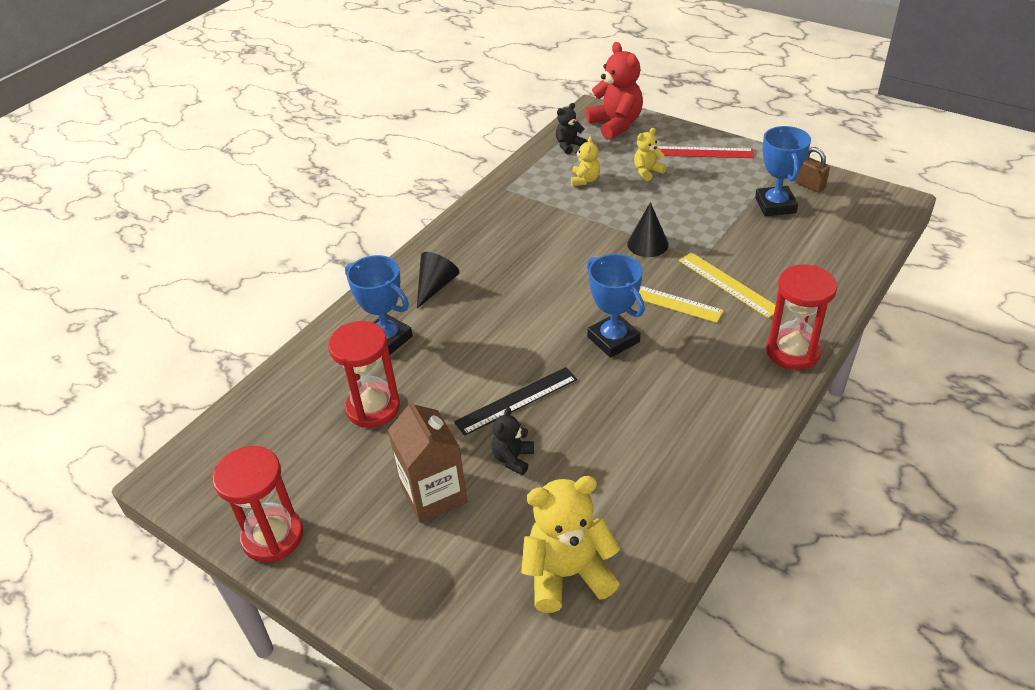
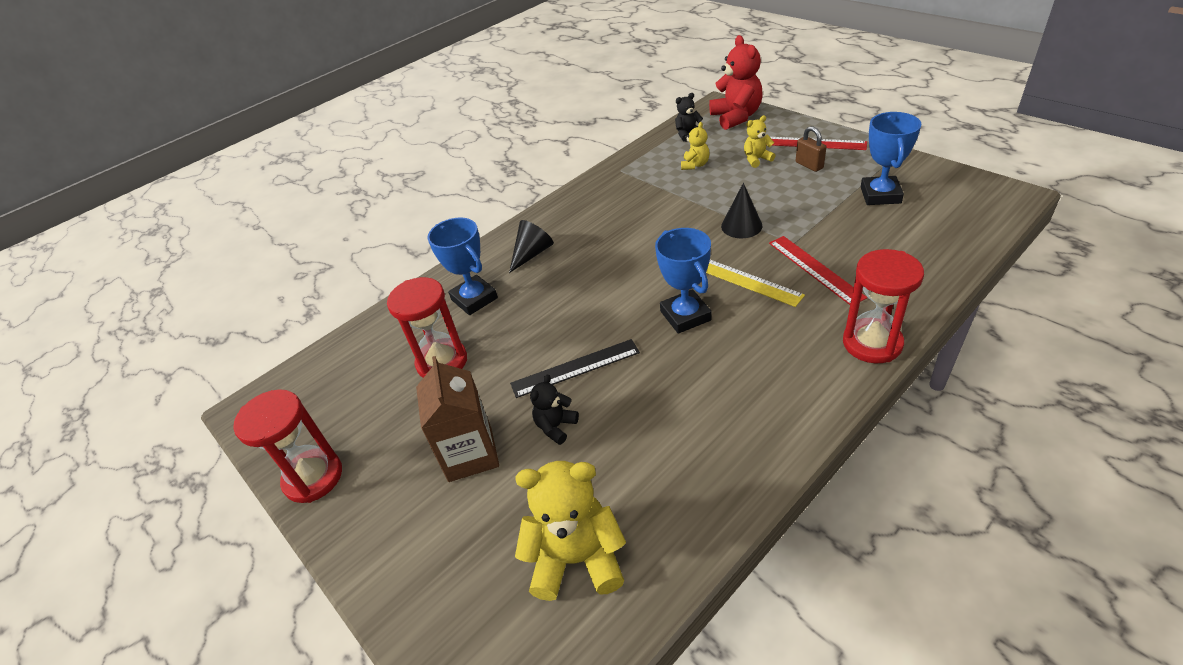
camera: 15 degrees right, 0 degrees up
yellow ruler [679,252,776,318] -> red ruler [769,236,867,305]
brown padlock [795,147,830,192] -> brown padlock moved to [796,126,826,172]

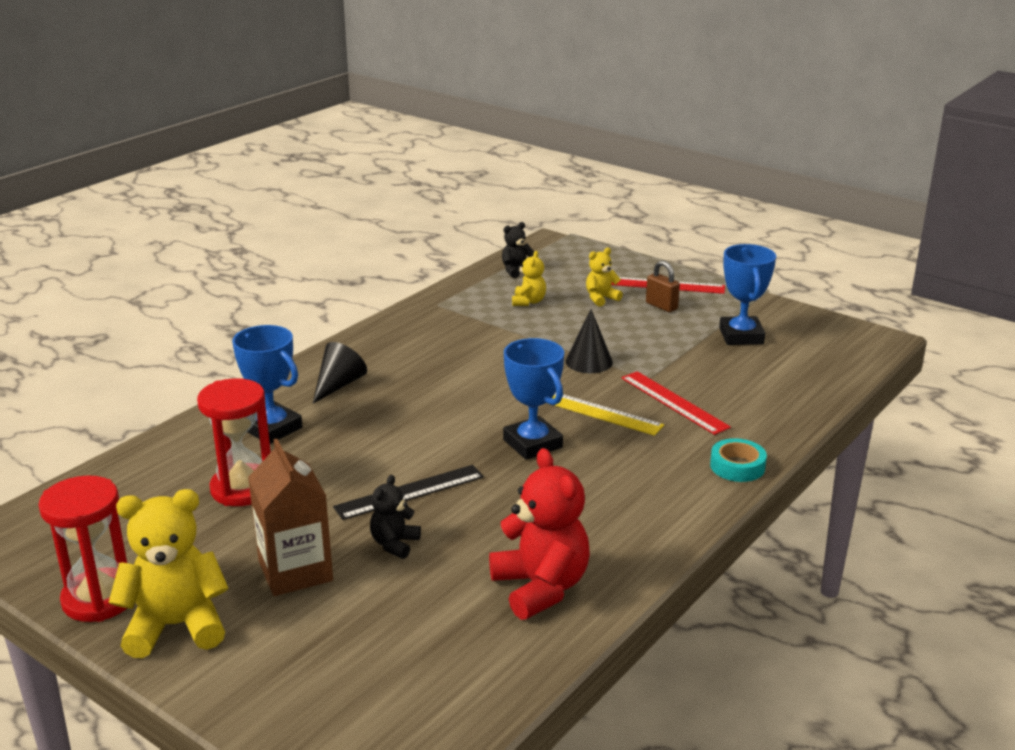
camera: 15 degrees left, 15 degrees down
yellow teddy bear [515,461,626,601] -> yellow teddy bear moved to [108,489,229,658]
red teddy bear [709,35,763,130] -> red teddy bear moved to [489,448,590,620]
red hourglass [843,249,924,363] -> turquoise tape [710,438,767,482]

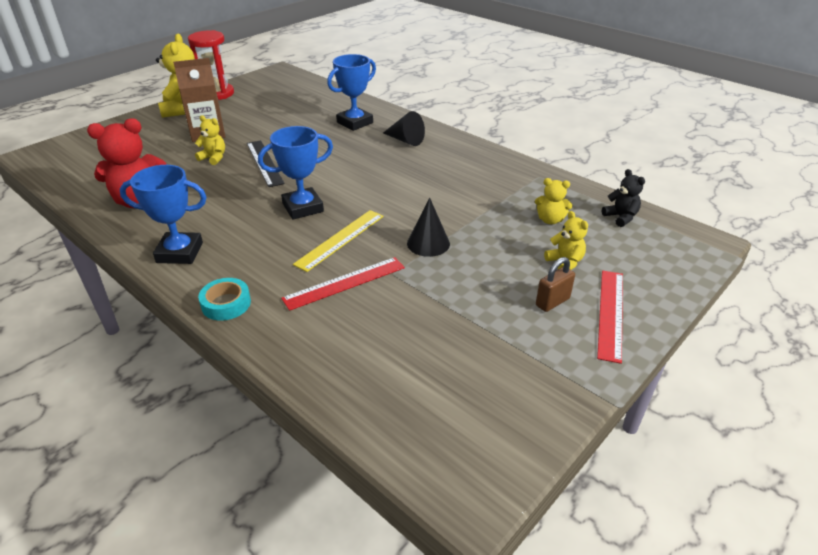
camera: 95 degrees right, 10 degrees up
red hourglass [197,378,271,506] -> none
black teddy bear [370,475,421,559] -> yellow teddy bear [195,115,225,165]
blue trophy [719,244,776,345] -> blue trophy moved to [120,165,207,264]

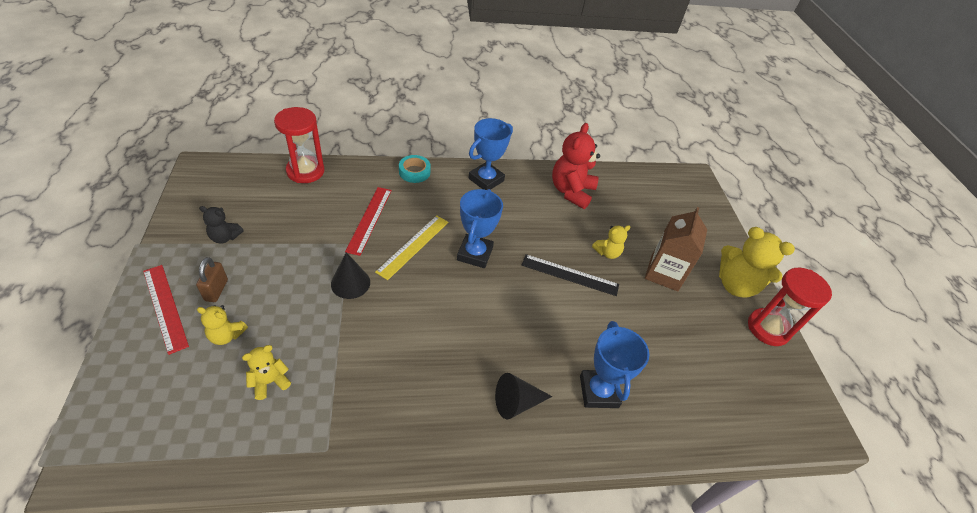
camera: 125 degrees right, 10 degrees up
yellow ruler [293,210,384,272] -> yellow ruler turned 45 degrees clockwise [375,215,448,280]
black teddy bear [602,169,645,227] -> black teddy bear moved to [199,206,244,244]
none -> red hourglass [274,107,324,183]

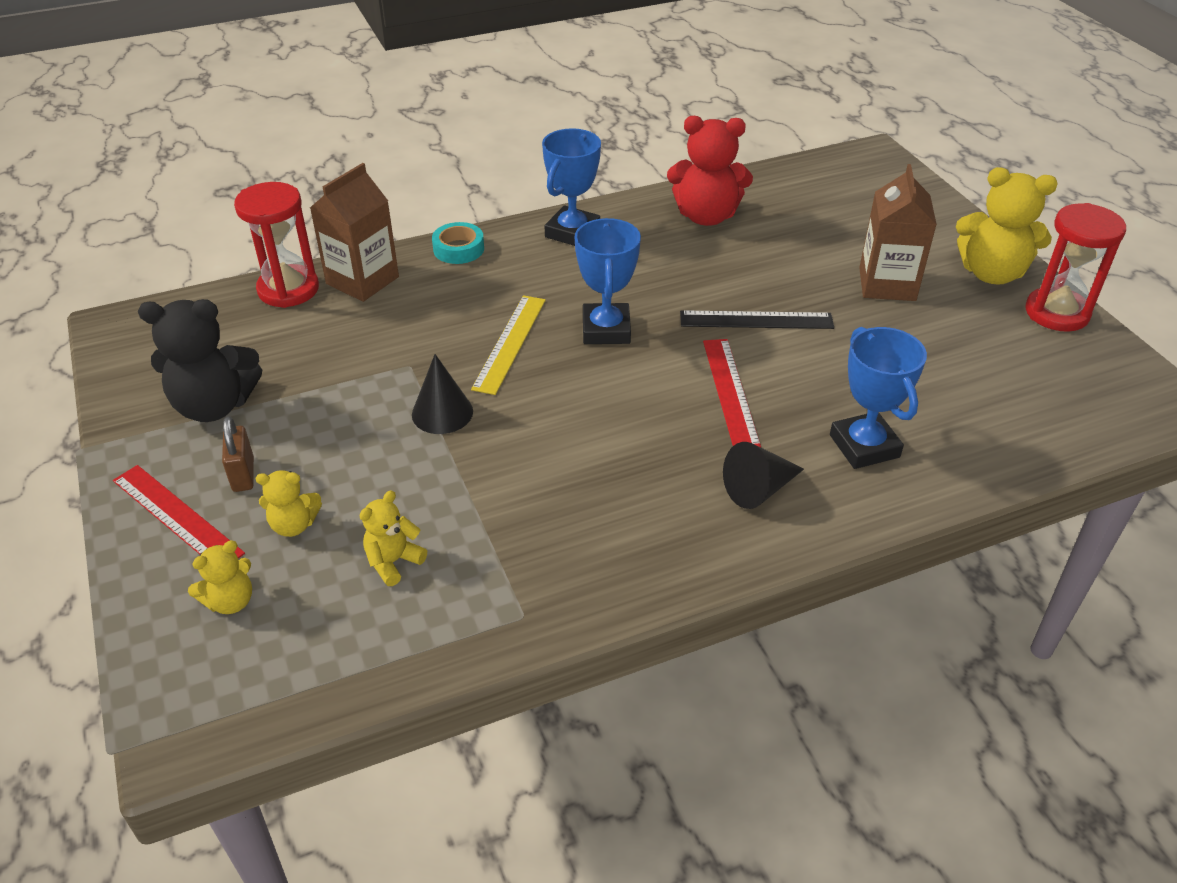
camera: 10 degrees left, 5 degrees down
black teddy bear [199,206,244,244] -> black teddy bear [138,299,262,422], size x1.90
red ruler [345,187,392,256] -> red ruler moved to [703,339,761,447]
red teddy bear [552,123,600,209] -> red teddy bear turned 90 degrees counterclockwise [667,116,753,226]
yellow teddy bear [592,225,631,259] -> yellow teddy bear moved to [188,540,252,614]
none -> brown carton [310,163,399,302]

